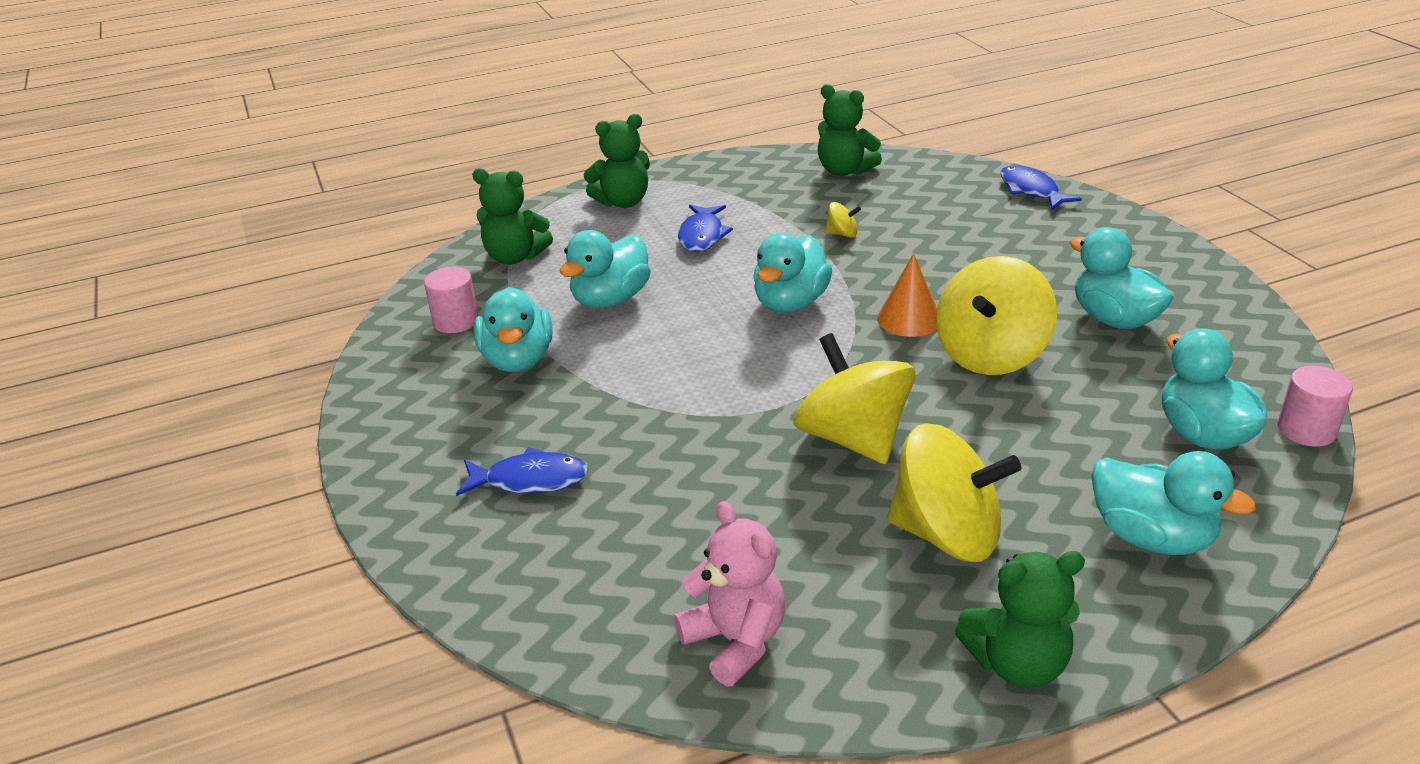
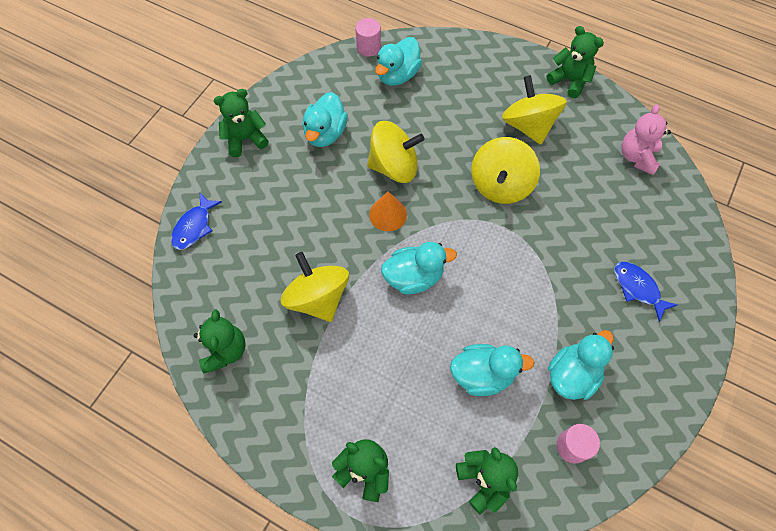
camera: 130 degrees left, 30 degrees up
blue fish [678,205,733,252] -> none
yellow spinning top [825,202,861,238] -> yellow spinning top [281,252,349,322], size x2.43
turquoise duck [1091,451,1256,555] -> none
none -> green teddy bear [213,89,269,157]

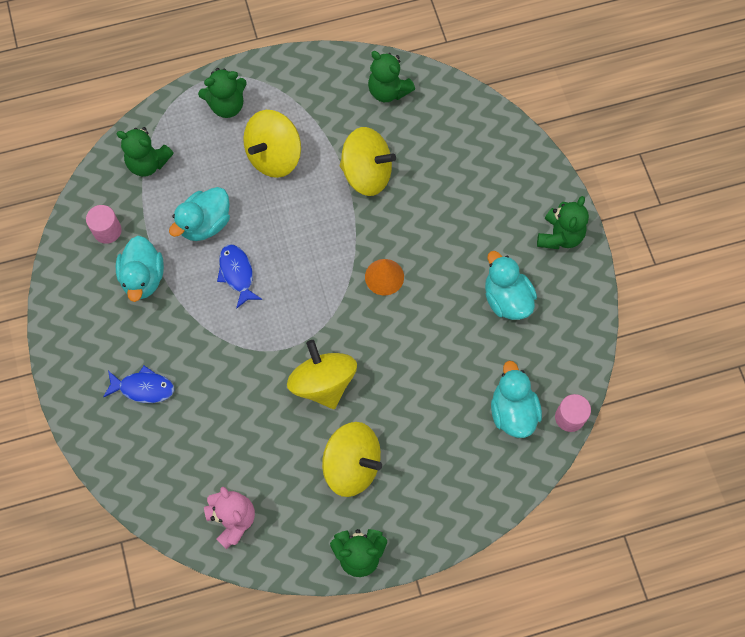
camera: 135 degrees right, 5 degrees up
blue fish [171,192,222,250] -> blue fish moved to [217,244,262,309]
yellow spinning top [367,121,425,183] -> yellow spinning top moved to [243,110,301,178]
turquoise duck [381,242,457,294] -> none

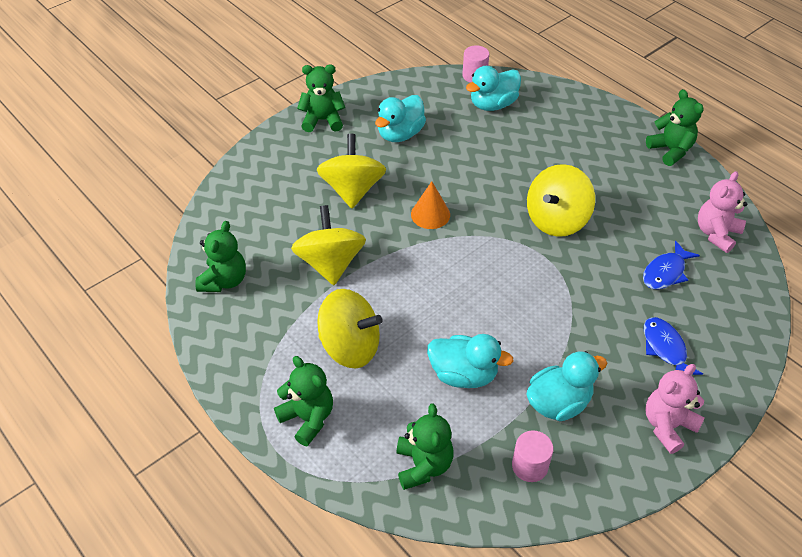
camera: 115 degrees left, 20 degrees down
blue fish [217,244,262,309] -> blue fish moved to [643,241,700,289]
yellow spinning top [322,422,382,497] -> yellow spinning top moved to [317,134,387,208]
none -> pink teddy bear [645,364,705,454]

